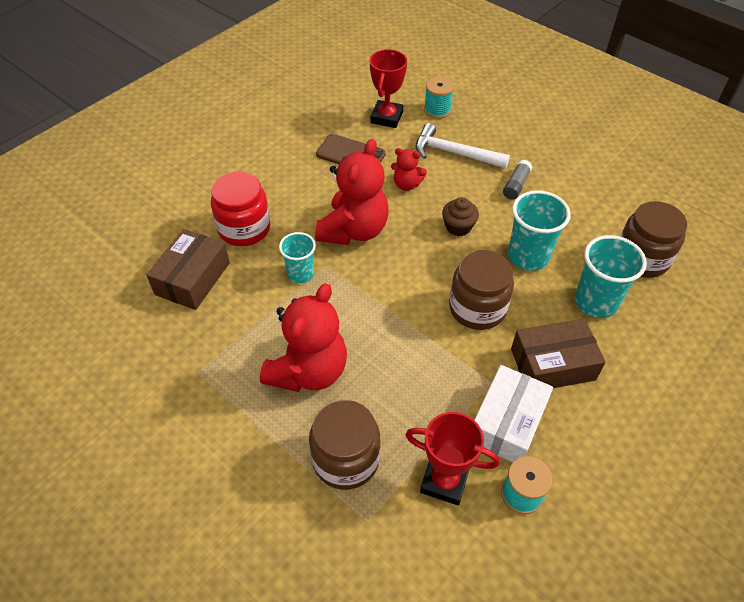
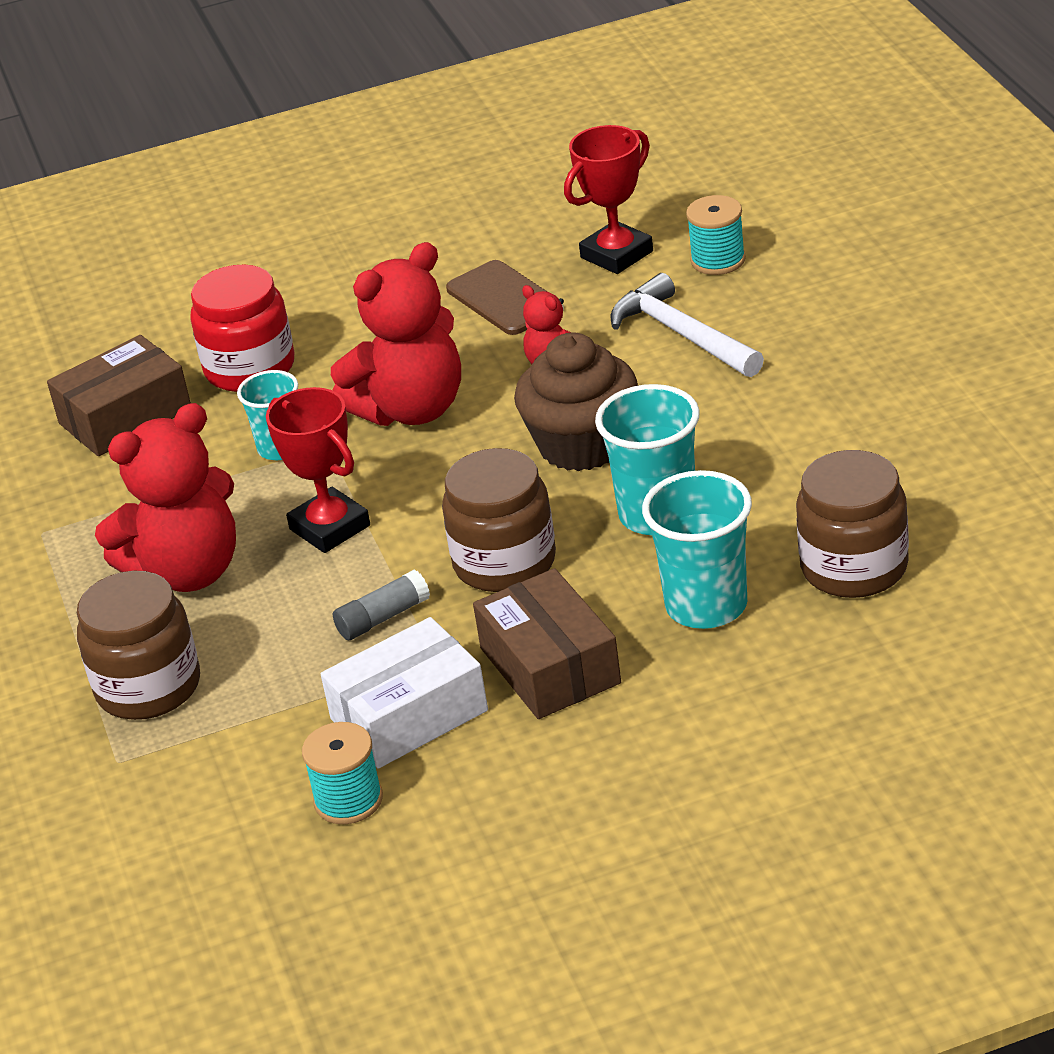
camera: 35 degrees right, 15 degrees down
red trophy [406,412,500,506] -> red trophy moved to [266,387,370,553]
brown cupcake [442,197,479,236] -> brown cupcake [514,332,638,471], size x1.81
grey glue stick [503,159,532,200] -> grey glue stick moved to [333,569,430,640]
brown box [511,319,606,388] -> brown box turned 45 degrees clockwise [473,568,621,719]

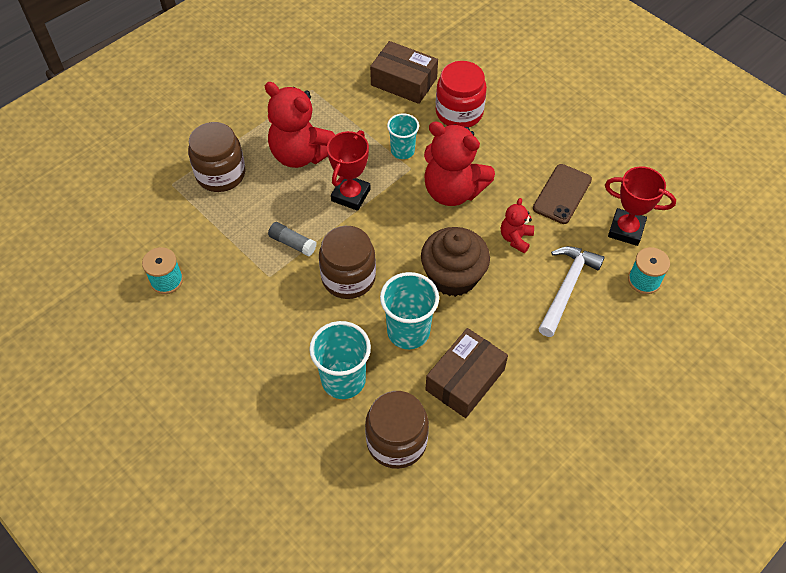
camera: 60 degrees right, 20 degrees up
white box [321,617,488,769] -> none
brown box [473,568,621,719] -> brown box moved to [425,328,508,418]

